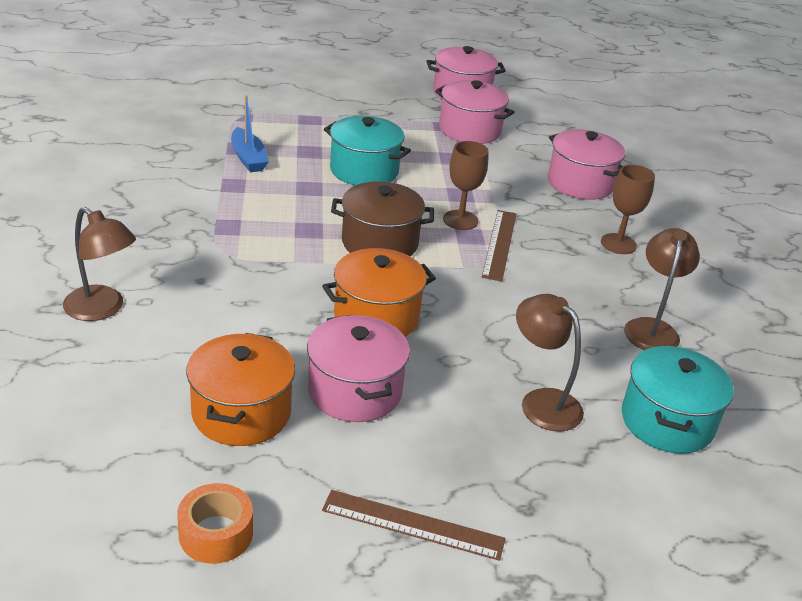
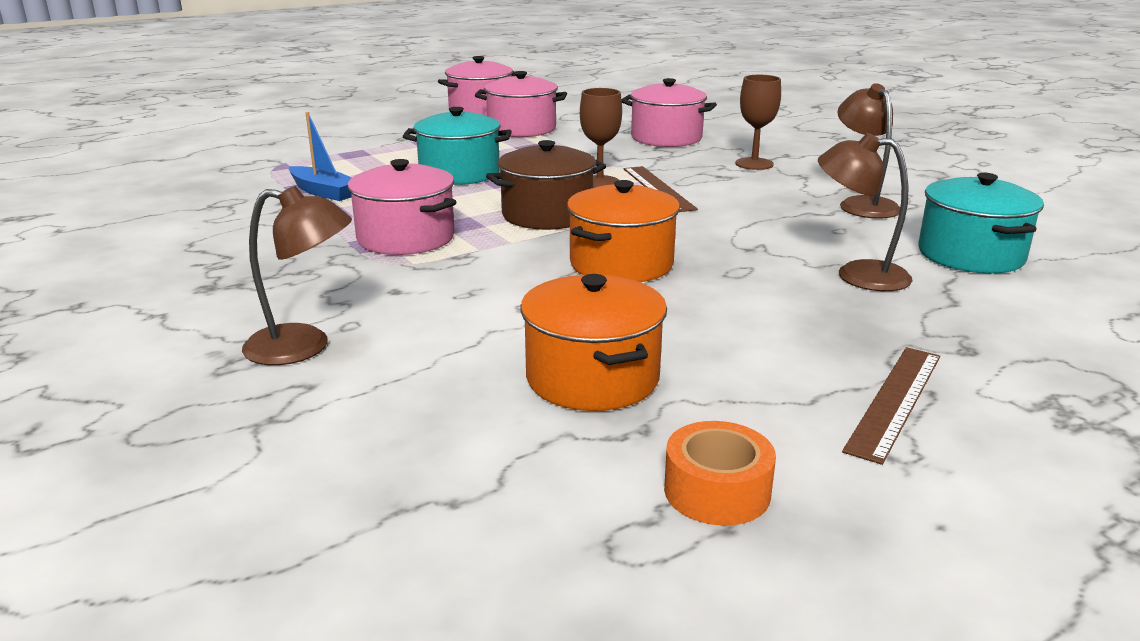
camera: 25 degrees left, 10 degrees down
pink pot [307,315,410,422] -> pink pot moved to [347,159,456,255]
brown ruler [322,490,505,561] -> brown ruler turned 45 degrees counterclockwise [842,347,940,465]

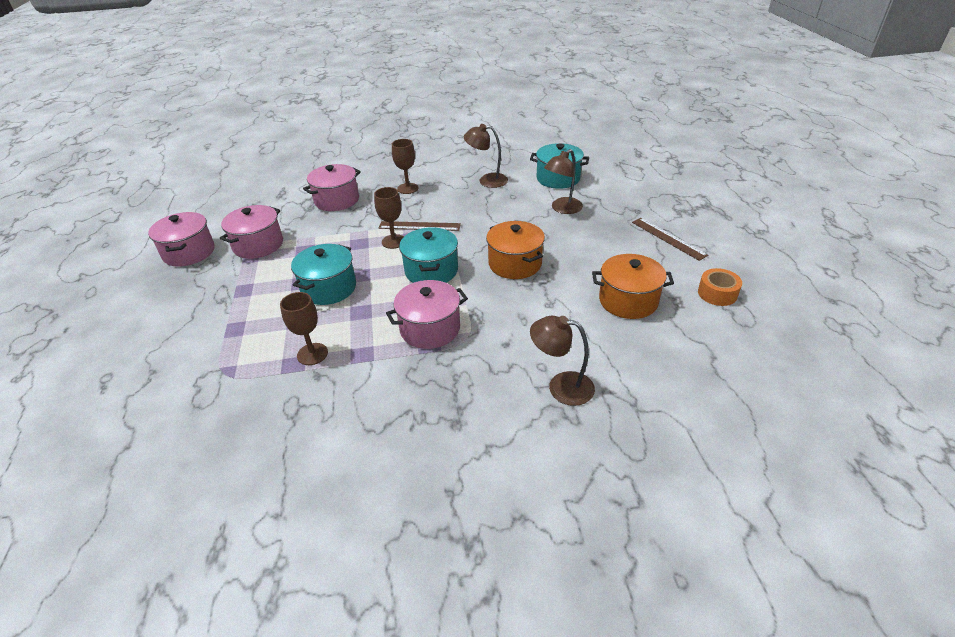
camera: 65 degrees left, 15 degrees up
brown lamp [242,186,352,365] -> brown lamp turned 105 degrees counterclockwise [530,316,595,406]
blue boat [289,112,352,201] -> brown goblet [280,292,328,365]
brown pot [486,140,606,230] -> turquoise pot [399,227,458,283]

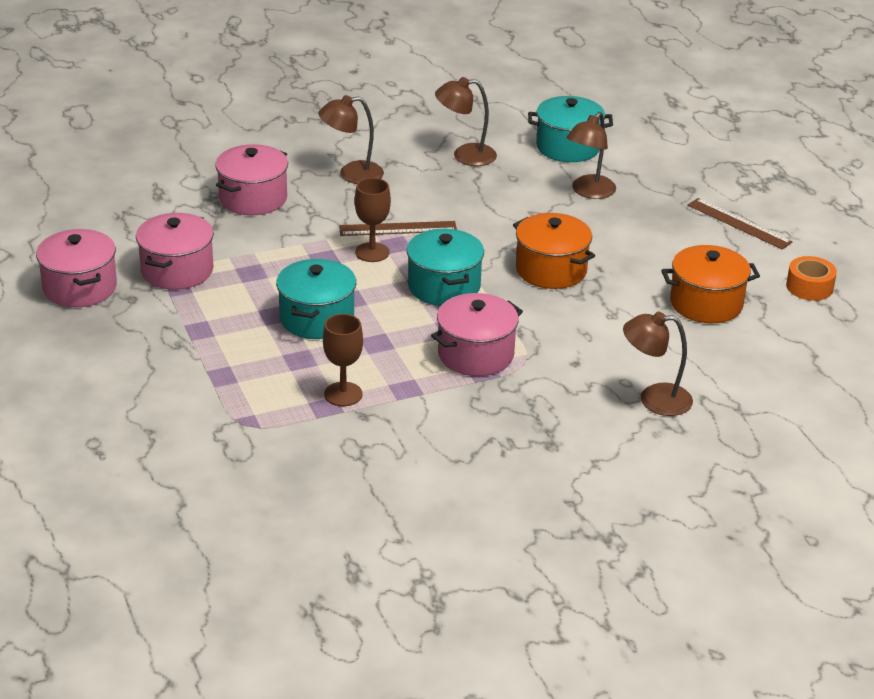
camera: 15 degrees left, 5 degrees down
brown goblet [392,139,418,194] -> brown lamp [318,95,384,184]

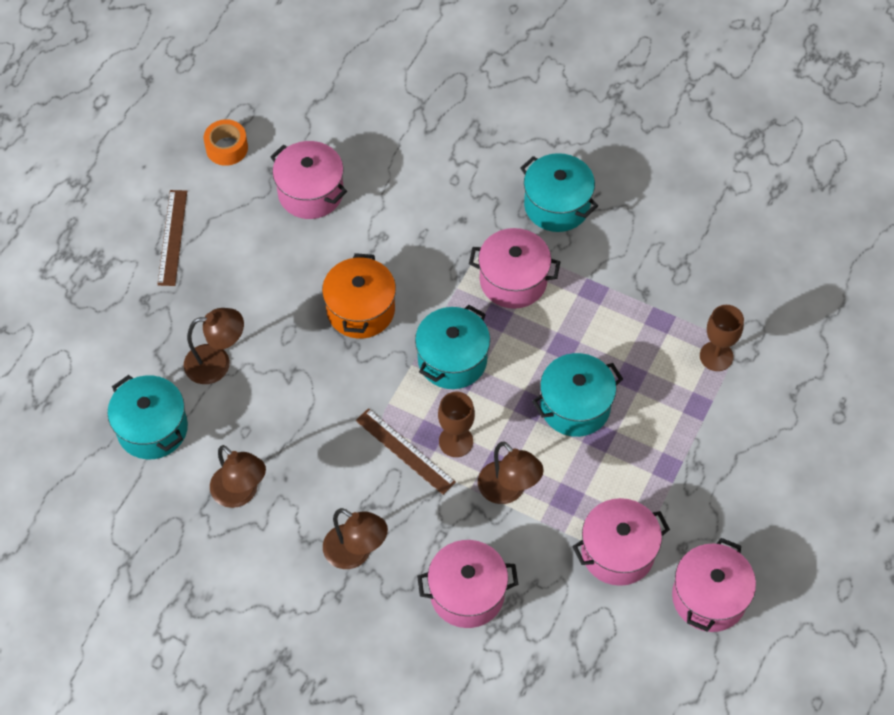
camera: 130 degrees left, 25 degrees up
brown goblet [323,314,363,406] -> brown goblet moved to [700,305,744,371]
brown lamp [623,312,693,416] -> brown lamp moved to [478,442,544,504]
orange pot [661,245,760,323] -> pink pot [270,141,347,219]
none -> turquoise pot [520,153,598,232]

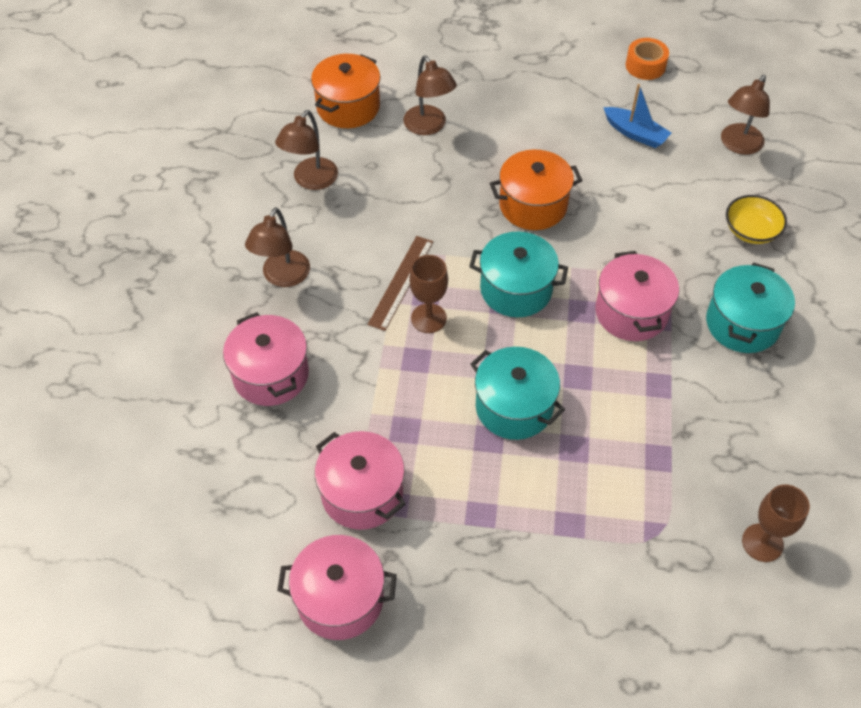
camera: 70 degrees right, 5 degrees down
turquoise pot [107,375,188,459] -> orange pot [311,54,380,128]
brown ruler [157,190,187,286] -> none
pink pot [270,141,347,219] -> blue boat [603,84,671,148]
brown lamp [478,442,544,504] -> brown lamp moved to [721,75,770,155]
brown goblet [700,305,744,371] -> brown goblet moved to [742,485,810,562]
none -> yellow bowl [726,195,787,244]

